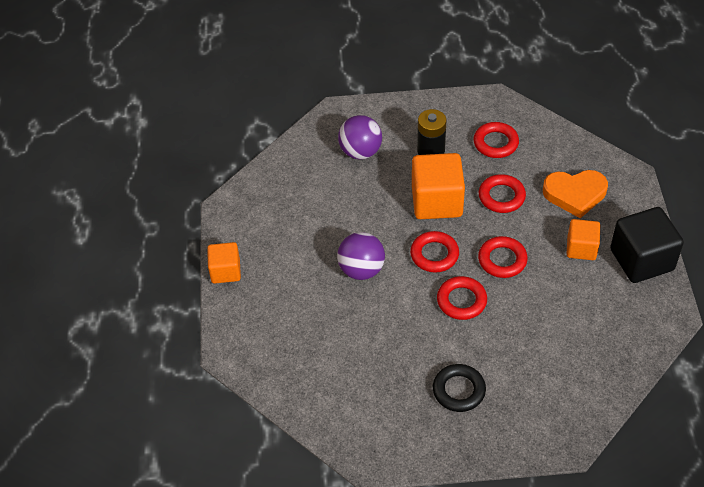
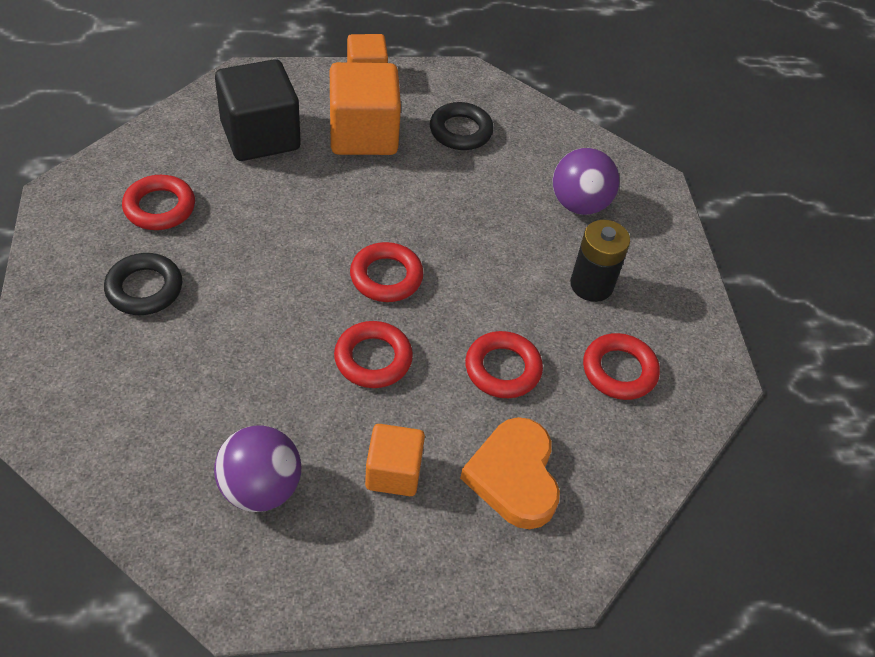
camera: 80 degrees right, 0 degrees up
purple ball [337,232,385,280] -> purple ball moved to [214,426,301,512]
orange cube [412,153,465,219] -> orange cube moved to [330,62,401,155]
red ring [437,276,487,320] -> red ring moved to [122,175,195,230]
black cube [610,207,684,283] -> black cube moved to [215,59,301,161]
none -> black ring [430,102,494,150]

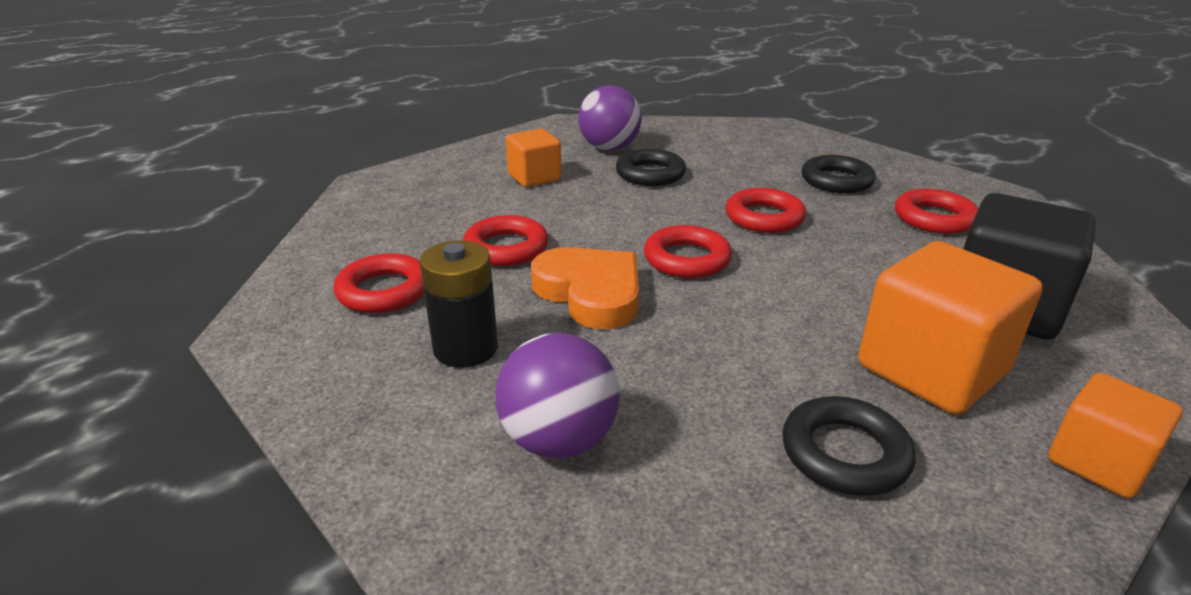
camera: 150 degrees right, 20 degrees down
red ring [334,321,413,388] -> red ring moved to [726,188,806,233]
orange heart [460,417,560,529] -> orange heart moved to [531,247,639,330]
none -> black ring [616,149,686,186]

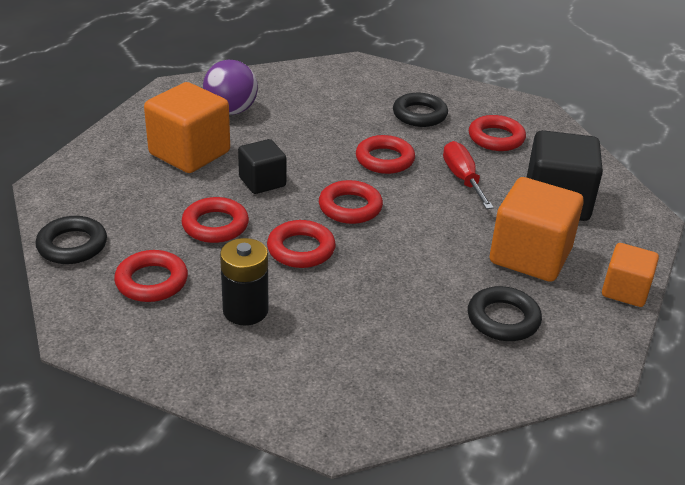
camera: 25 degrees left, 5 degrees up
purple ball [495,333,620,459] -> none
orange cube [506,129,562,187] -> orange cube [144,82,230,173], size x1.69
orange heart [531,247,639,330] -> red ring [267,220,336,268]
black ring [616,149,686,186] -> black ring moved to [35,216,107,264]
none -> black cube [238,139,287,194]
none -> red screwdriver [443,141,494,209]

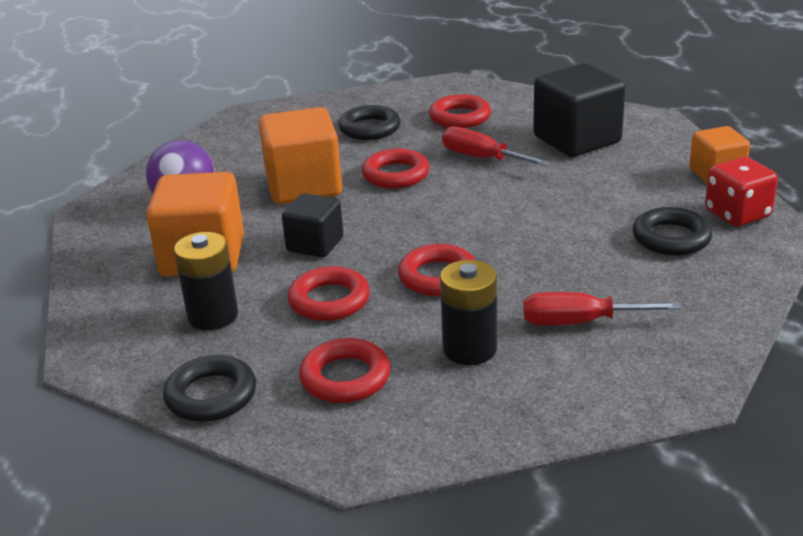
camera: 35 degrees left, 5 degrees down
red ring [319,180,383,224] -> none
orange cube [490,177,584,282] -> orange cube moved to [259,107,342,204]
none -> black battery [174,232,238,330]
none -> red screwdriver [523,292,681,325]
none -> red dice [705,157,778,227]

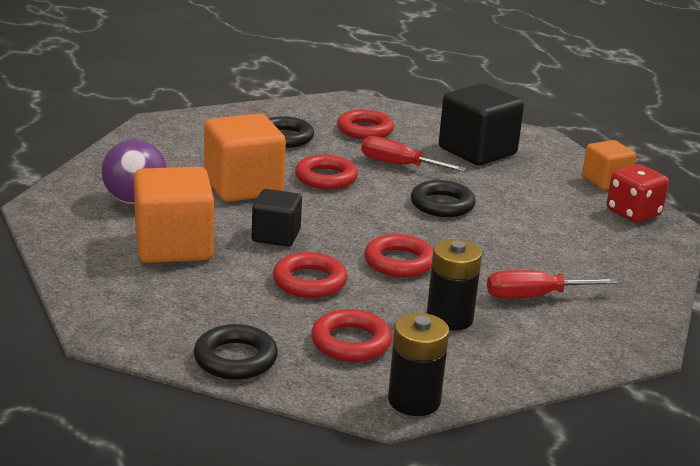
camera: 15 degrees left, 5 degrees down
black battery [174,232,238,330] -> black battery moved to [388,313,449,416]
black ring [633,207,712,256] -> black ring moved to [411,180,476,217]

